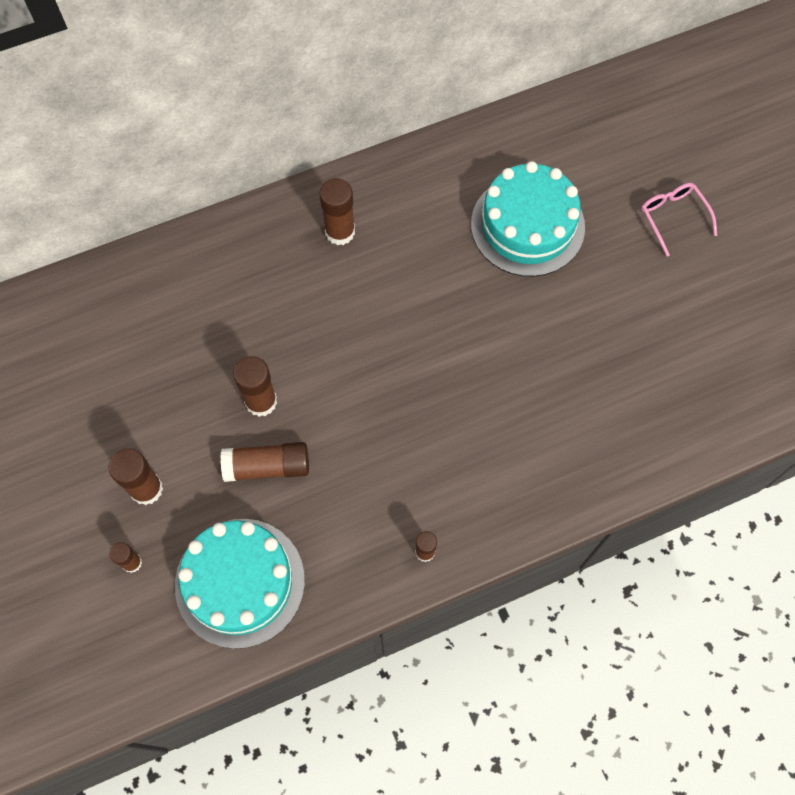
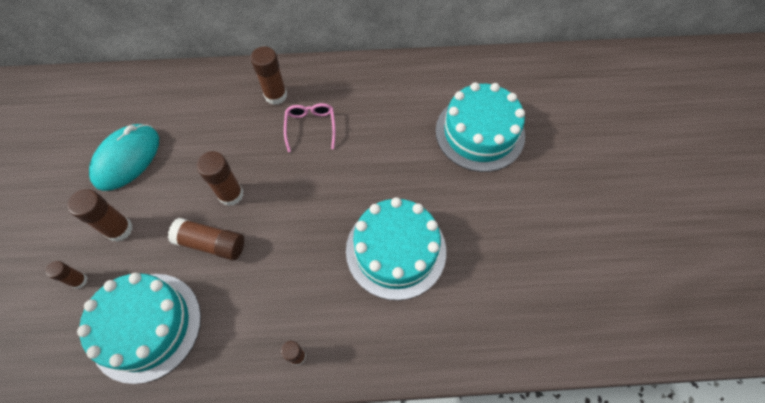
camera: 20 degrees right, 5 degrees down
brown glue stick [319,178,355,245] -> brown glue stick moved to [250,47,287,105]
pink glasses [641,183,717,256] -> pink glasses moved to [284,103,336,152]
none -> turquoise mouse [89,124,159,191]
none -> turquoise cake [346,197,446,300]

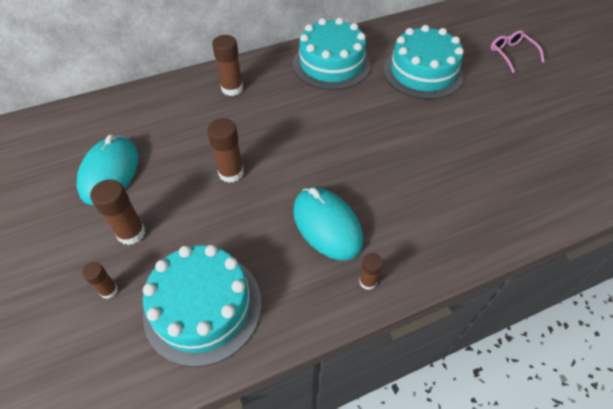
camera: 20 degrees left, 10 degrees down
brown glue stick [168,218,244,260] -> none
pink glasses [284,103,336,152] -> pink glasses moved to [491,30,544,73]
turquoise cake [346,197,446,300] -> turquoise cake moved to [293,18,370,90]
none -> turquoise mouse [293,187,363,260]

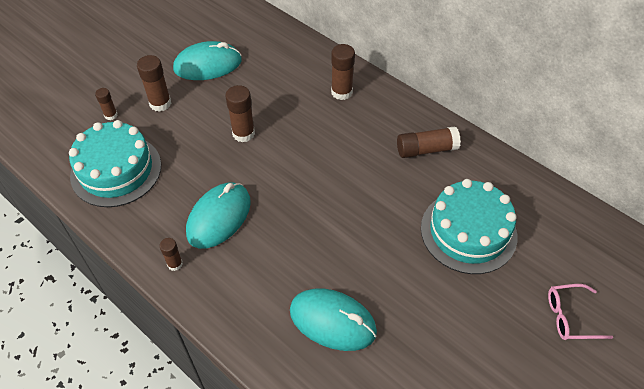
camera: 65 degrees right, 0 degrees up
turquoise cake [293,18,370,90] -> brown glue stick [397,126,461,158]
pink glasses [491,30,544,73] -> pink glasses turned 135 degrees counterclockwise [548,284,613,340]
none -> turquoise mouse [290,289,377,351]

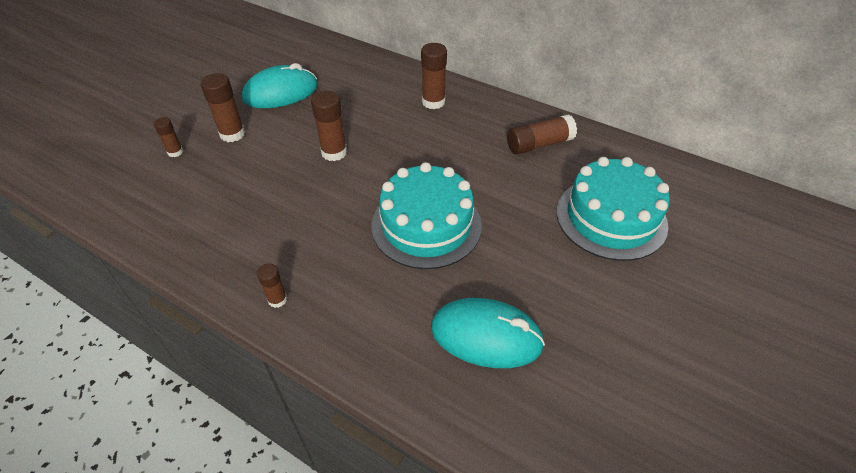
camera: 10 degrees left, 5 degrees down
turquoise cake [69,120,161,207] -> turquoise cake moved to [372,162,482,269]
turquoise mouse [186,182,251,249] -> none
pink glasses [548,284,613,340] -> none

